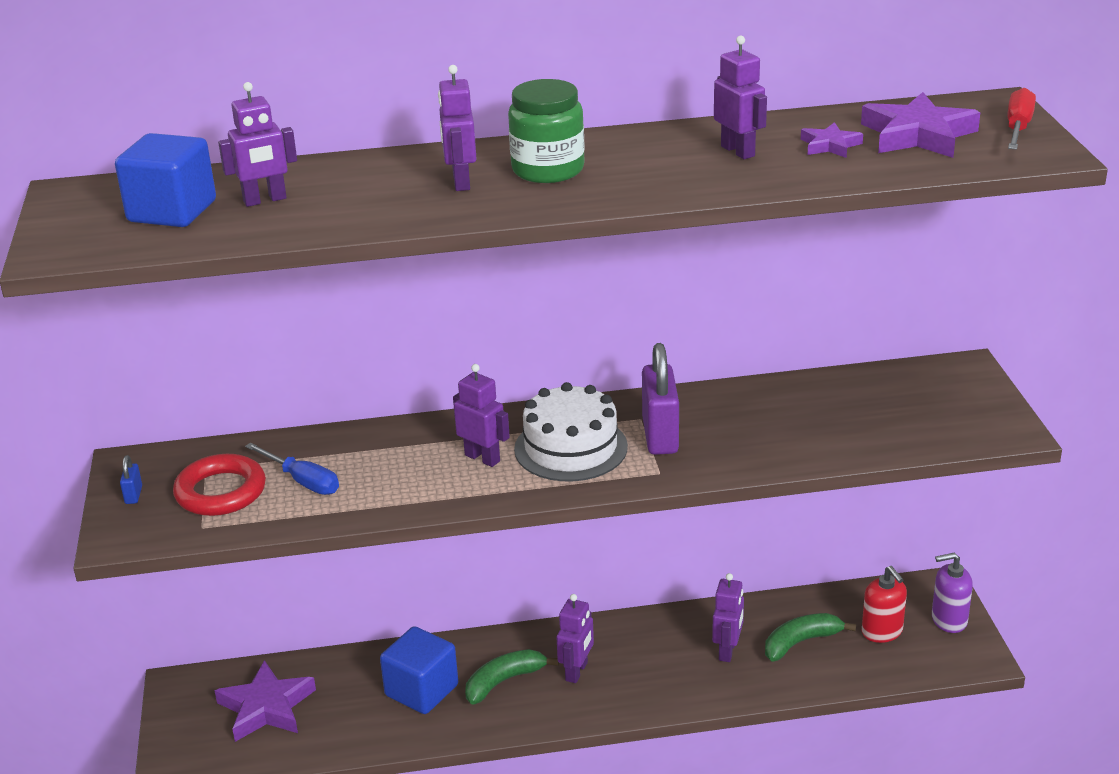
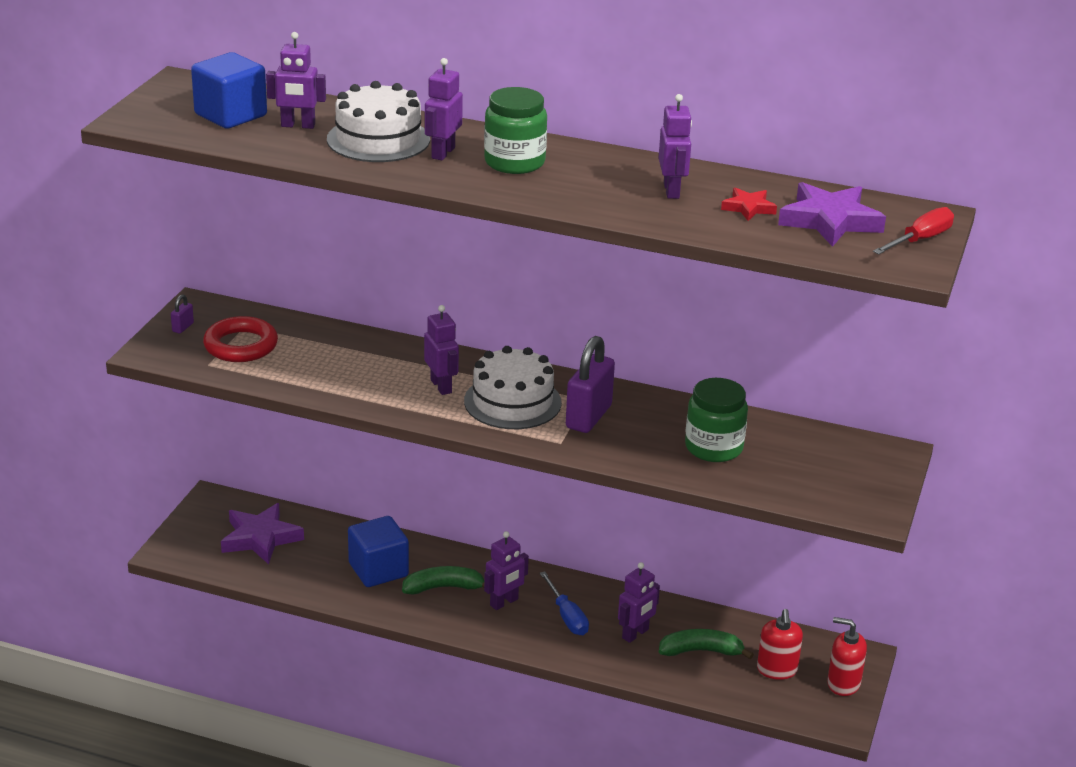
camera: 25 degrees right, 0 degrees up
blue padlock [120,455,142,504] -> purple padlock [171,295,194,333]
blue screwdriver [245,443,339,495] -> blue screwdriver moved to [540,571,589,635]
purple star [801,122,863,158] -> red star [721,188,777,221]
purple soap dispenser [932,553,973,633] -> red soap dispenser [827,617,867,696]
none -> white cake [327,81,430,162]
none -> green jar [685,378,748,462]

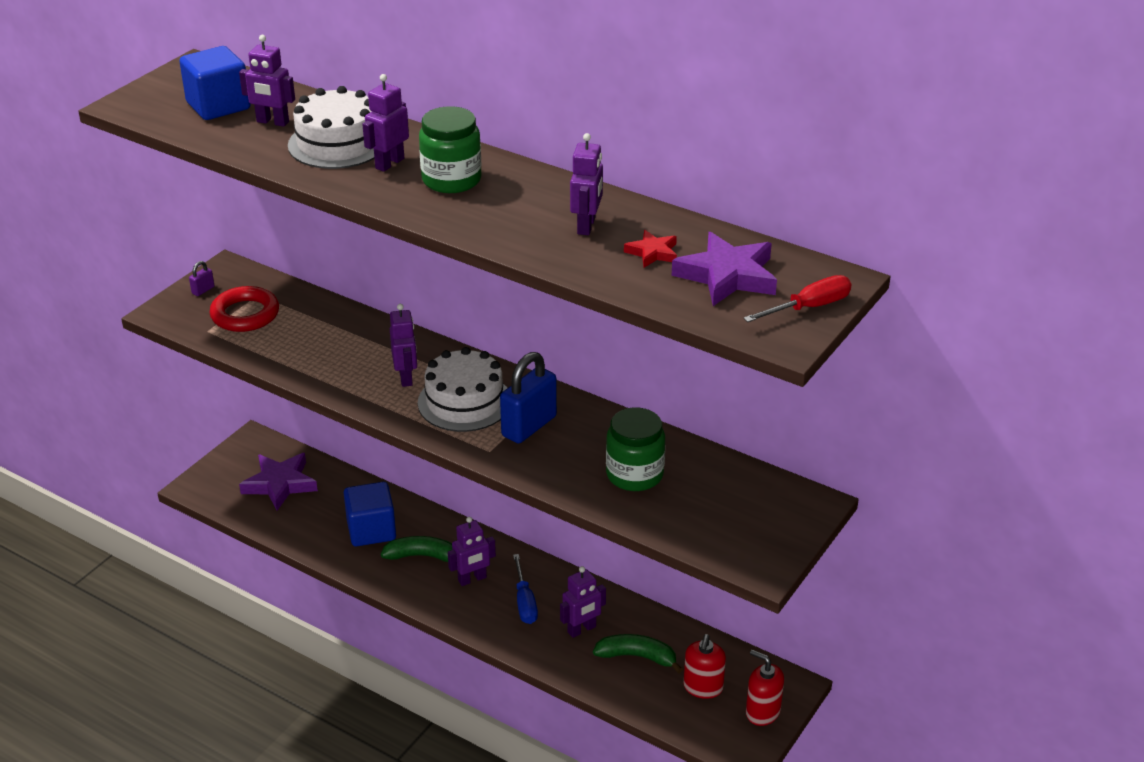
camera: 15 degrees right, 5 degrees up
purple padlock [566,336,615,433] -> blue padlock [500,352,557,443]

